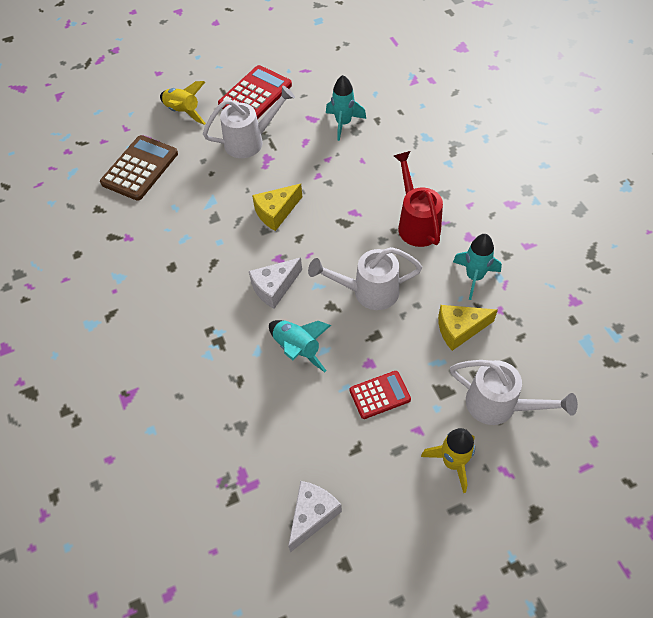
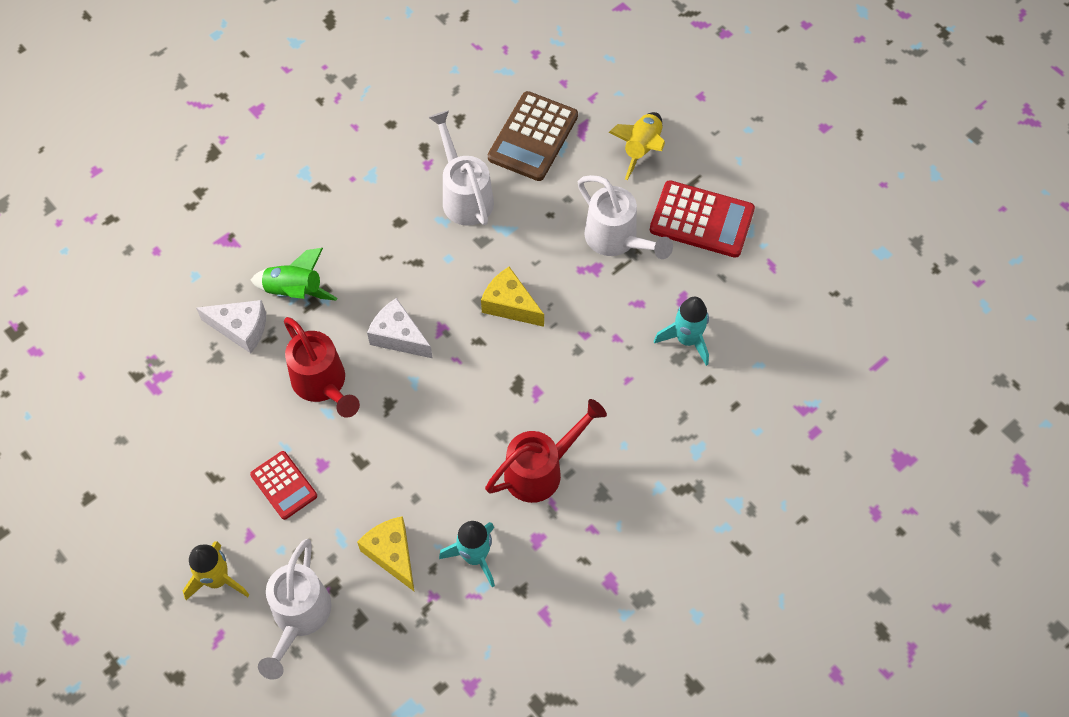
camera: 70 degrees right, 5 degrees up
brown calculator [100,135,178,201] -> brown calculator turned 105 degrees clockwise [488,91,578,181]
turquoise rocket [269,320,331,372] -> red watering can [284,317,360,418]
white cheese [288,481,342,552] -> white cheese moved to [196,300,266,353]
white watering can [308,247,422,310] -> white watering can moved to [428,110,494,226]
none -> green rocket [251,248,337,301]

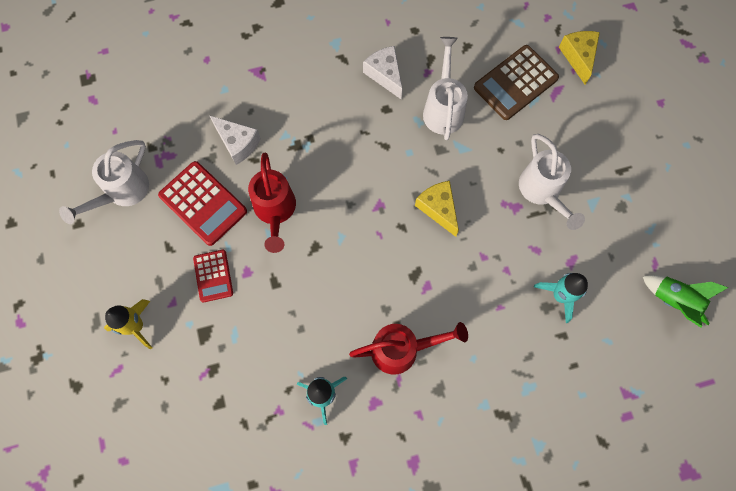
camera: 25 degrees right, 10 degrees up
green rocket [251,248,337,301] -> green rocket moved to [642,275,729,328]
white watering can [258,539,331,680] -> white watering can moved to [59,140,149,224]
yellow cheese [357,516,414,591] -> yellow cheese moved to [559,31,600,85]
white cheese [367,298,433,358] -> white cheese moved to [363,46,403,100]
yellow rocket [608,112,665,180] -> none
red calculator [650,180,755,258] -> red calculator moved to [158,161,247,246]

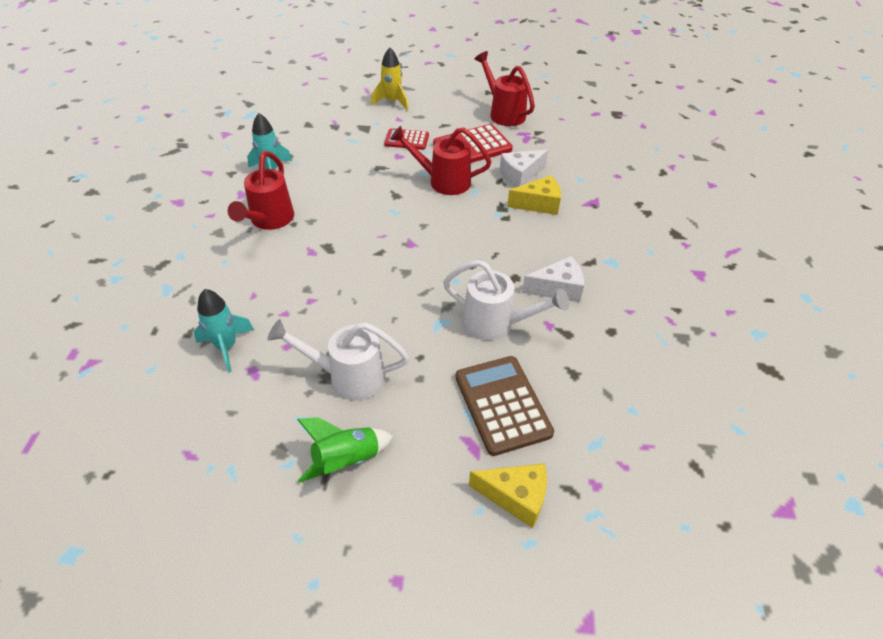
camera: 110 degrees right, 25 degrees down
white watering can [59,140,149,224] -> red watering can [475,51,535,126]
yellow cheese [415,181,459,237] -> yellow cheese moved to [507,175,561,215]
green rocket [642,275,729,328] -> green rocket moved to [297,417,393,483]

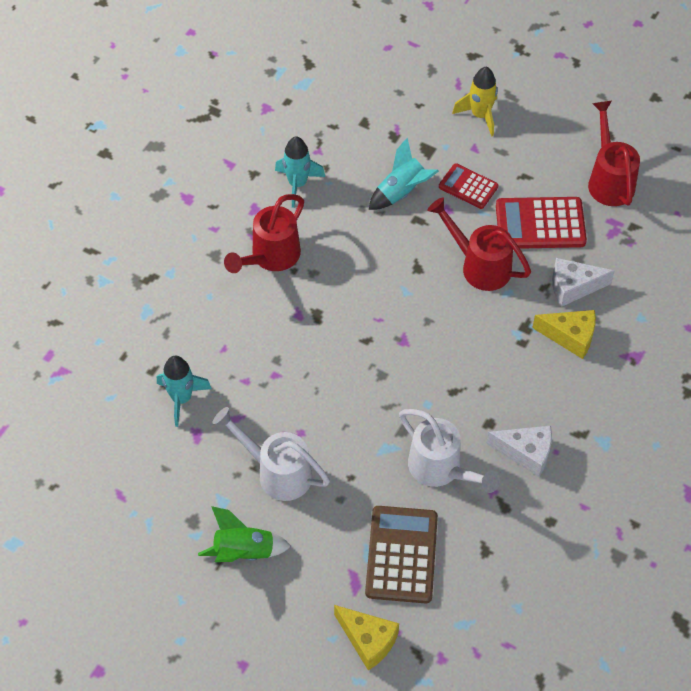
camera: 25 degrees right, 10 degrees up
none -> turquoise rocket [369,137,439,210]

